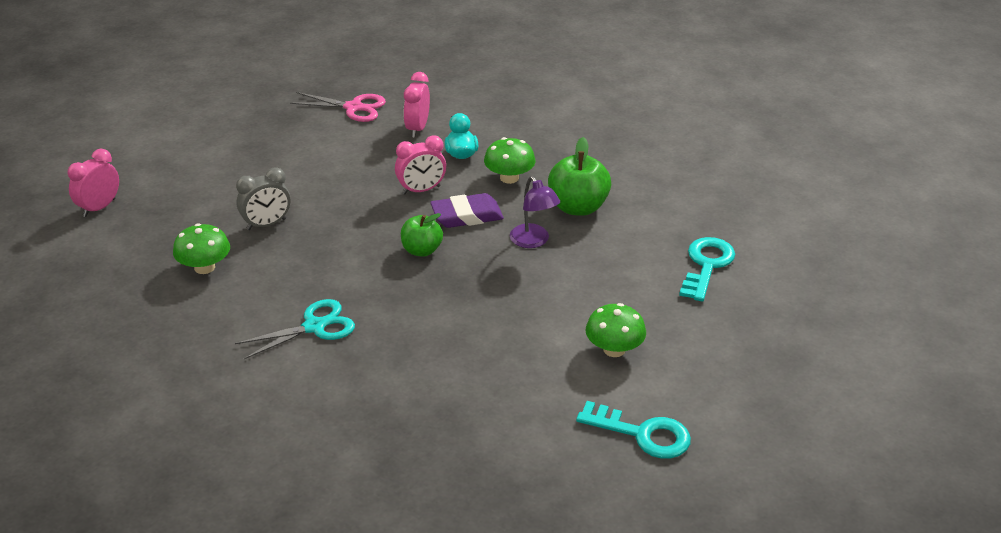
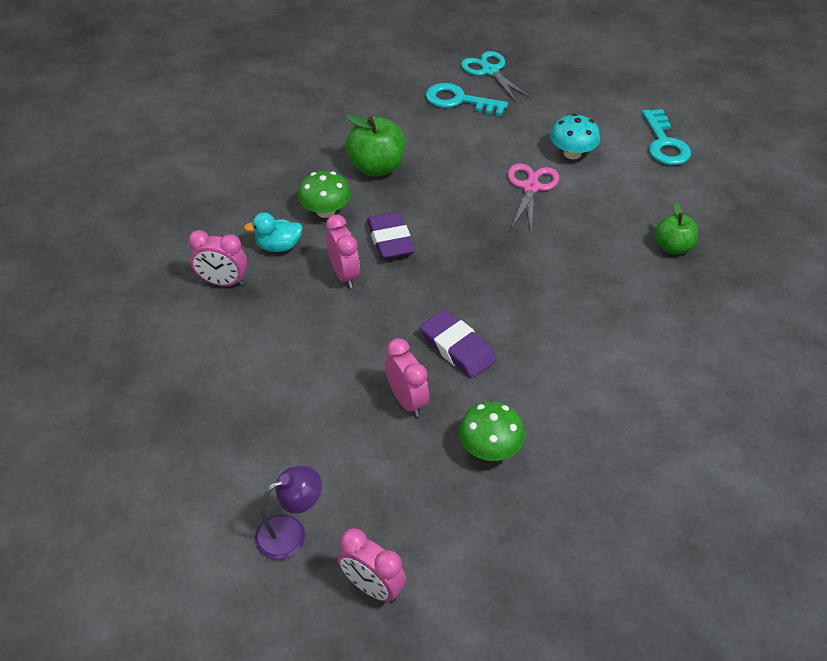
camera: 90 degrees left, 10 degrees up
turquoise scissors [235,299,355,359] -> turquoise scissors moved to [461,51,532,103]
grey clock [236,168,290,230] -> pink clock [385,338,430,417]
pink scissors [290,92,386,122] -> pink scissors moved to [507,163,559,231]
green apple [401,213,443,257] -> green apple moved to [655,202,698,254]
purple lamp [510,176,560,248] -> purple lamp moved to [255,466,322,560]
turquoise key [576,401,691,459] -> turquoise key turned 150 degrees clockwise [642,109,691,165]
green mushroom [586,303,646,357] -> turquoise mushroom [550,114,600,159]
none -> purple eraser [420,310,497,379]

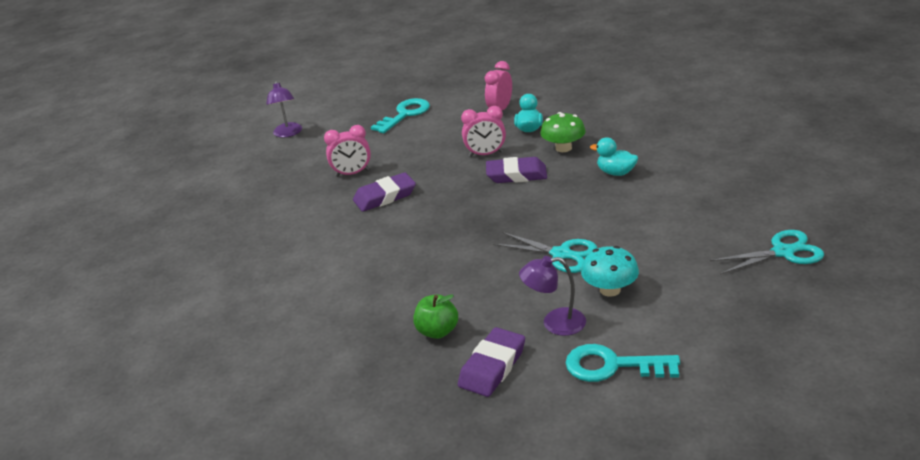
camera: 110 degrees right, 15 degrees down
pink clock [338,528,406,603] -> none
green apple [345,114,405,177] -> turquoise duck [590,137,638,176]
turquoise key [426,83,508,116] -> turquoise key moved to [371,98,430,133]
green mushroom [459,402,525,461] -> none
pink scissors [507,163,559,231] -> turquoise scissors [493,232,597,273]
none -> purple eraser [458,327,525,397]
none -> purple lamp [519,256,586,336]

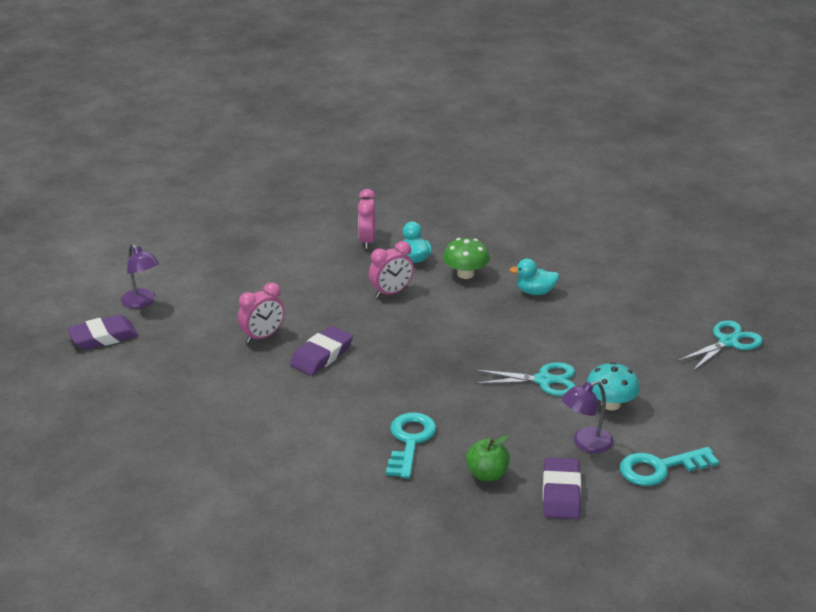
camera: 30 degrees left, 0 degrees up
turquoise key [371,98,430,133] -> turquoise key moved to [386,412,436,478]
purple eraser [486,157,547,183] -> purple eraser moved to [67,315,138,350]

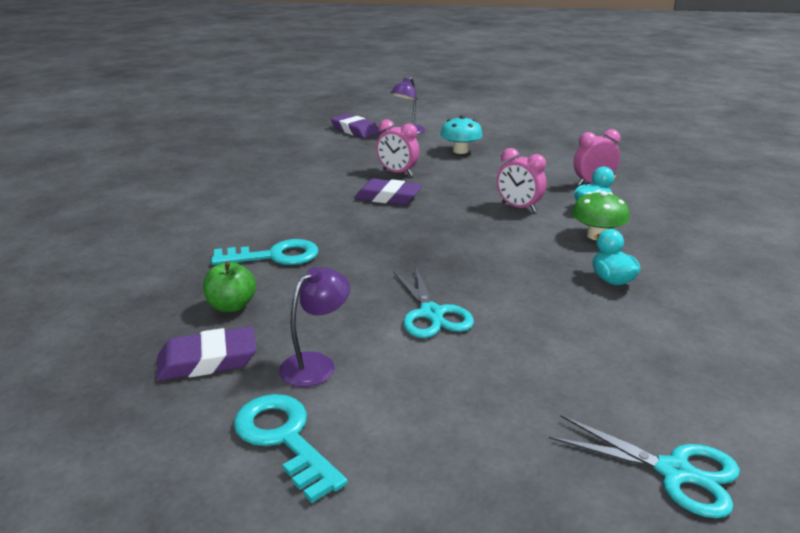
camera: 70 degrees right, 5 degrees down
purple lamp [562,381,613,453] -> purple lamp turned 90 degrees clockwise [279,267,350,387]
turquoise mushroom [587,362,640,410] -> turquoise mushroom moved to [440,116,483,154]

